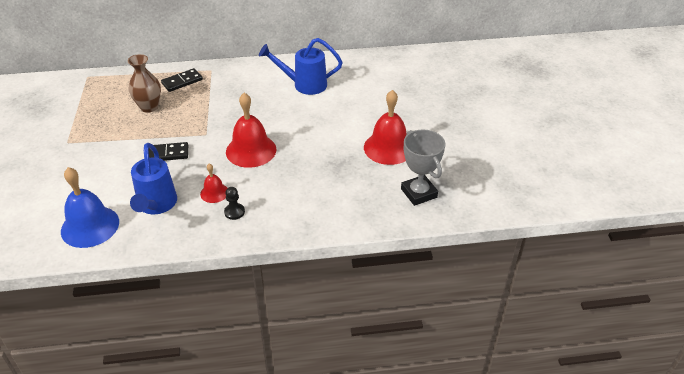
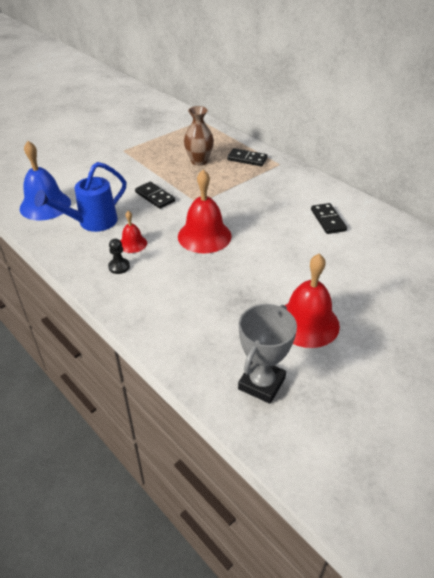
camera: 55 degrees right, 0 degrees up
blue watering can [259,38,343,95] -> black domino [311,203,347,234]

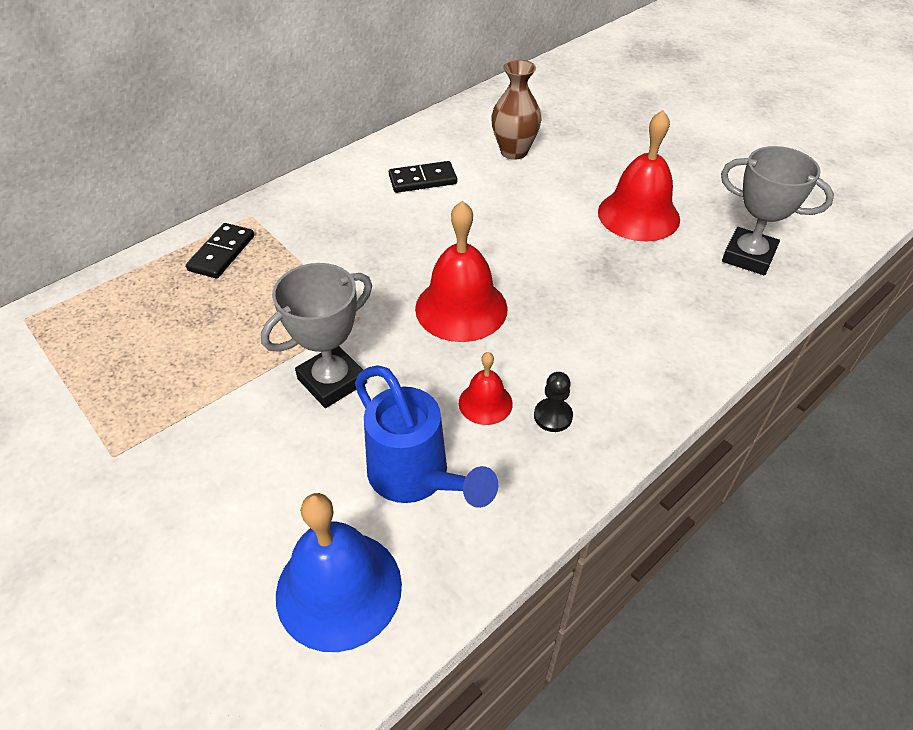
camera: 90 degrees left, 5 degrees up
black domino [135,182,175,209] -> grey trophy [261,263,372,408]
brown vase [184,106,214,166] -> brown vase moved to [491,60,541,160]

